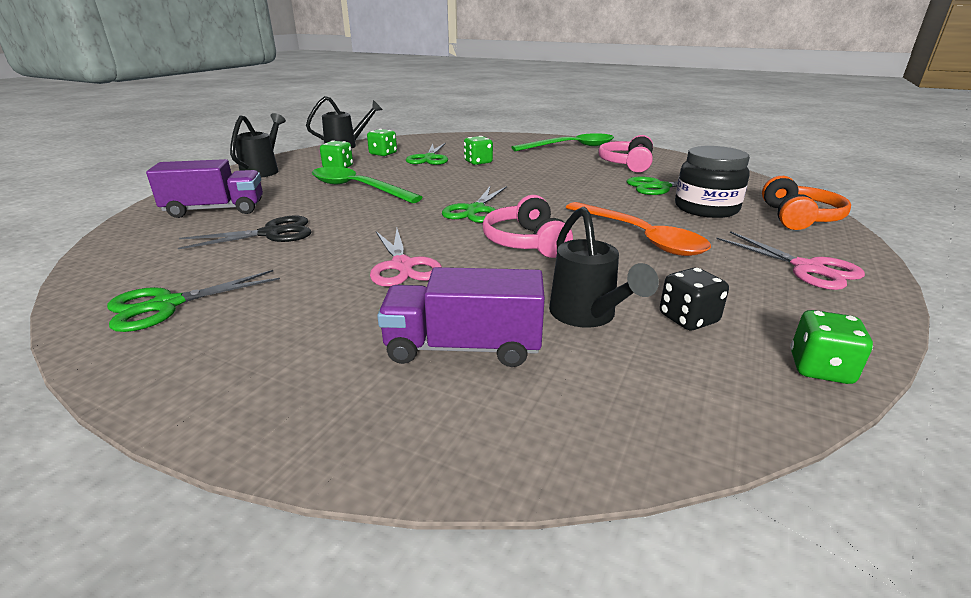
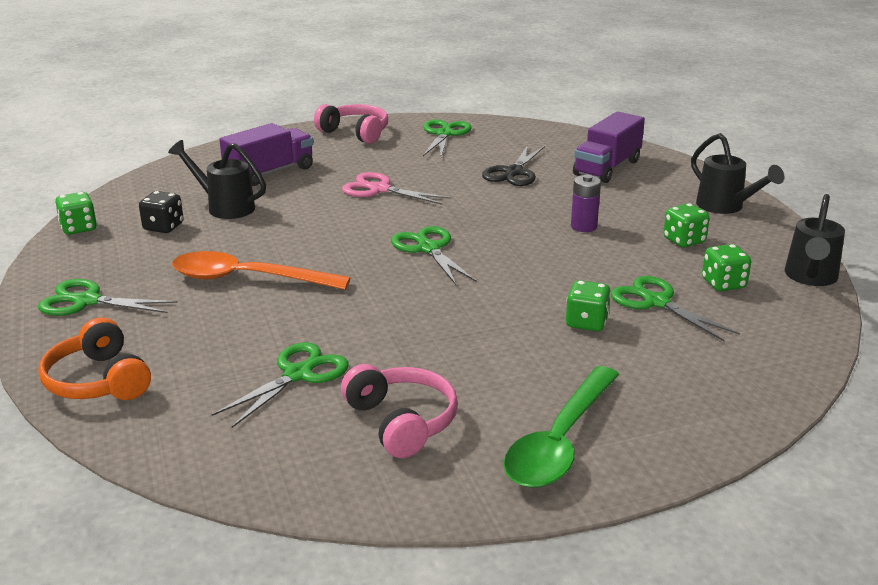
camera: 135 degrees right, 0 degrees up
green spoon [312,167,423,203] -> purple battery [571,175,601,232]
pink headphones [483,195,573,258] -> pink headphones moved to [314,104,388,144]
black jar [675,146,750,218] -> none
pink scissors [716,231,865,290] -> green scissors [38,279,178,316]

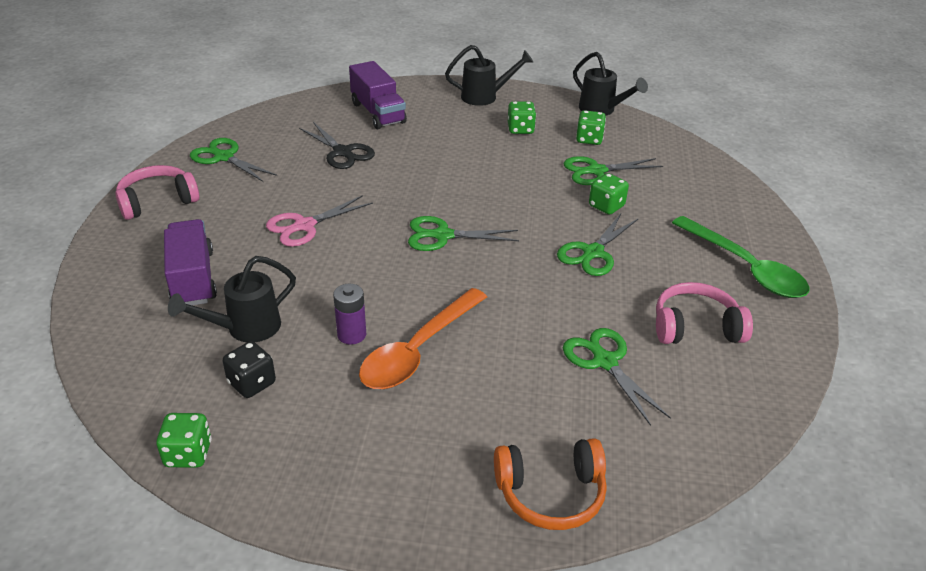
camera: 65 degrees left, 10 degrees up
green scissors [38,279,178,316] -> green scissors moved to [557,214,638,276]
purple battery [571,175,601,232] -> purple battery moved to [333,284,366,345]

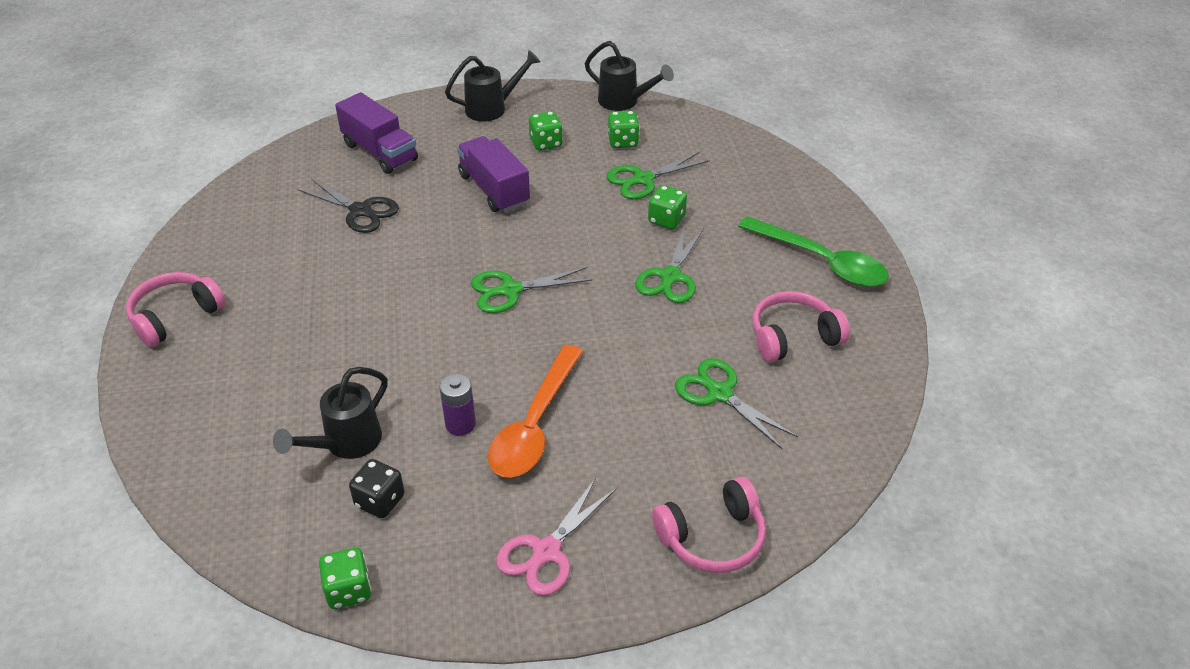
camera: 15 degrees left, 5 degrees up
purple truck [164,219,217,305] -> purple truck moved to [457,136,530,212]
green scissors [190,138,277,182] -> none
pink scissors [266,195,373,247] -> pink scissors moved to [496,478,617,596]
orange headphones [494,438,607,530] -> pink headphones [652,477,766,573]

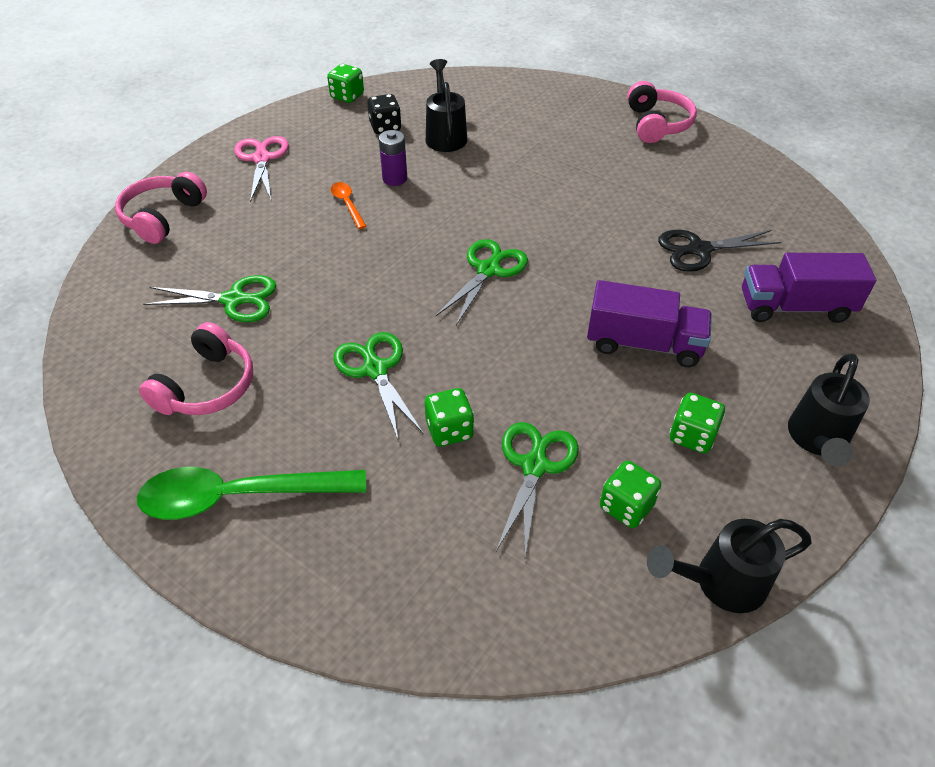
camera: 135 degrees right, 5 degrees up
orange spoon [488,345,583,478] -> orange spoon [331,182,366,229], size x0.47

